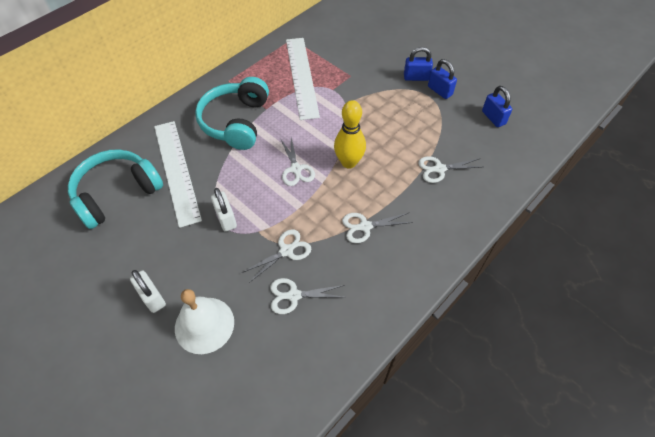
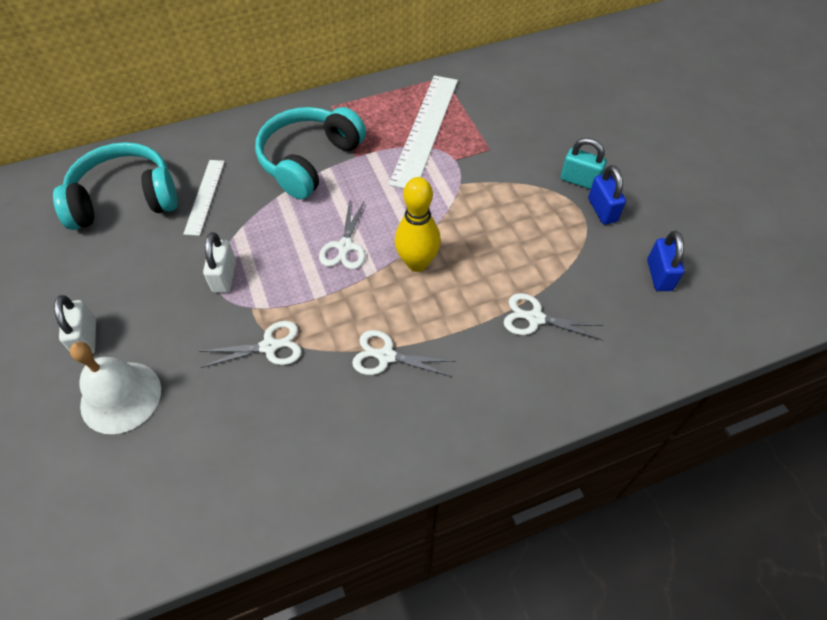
camera: 25 degrees right, 0 degrees up
white ruler [154,121,202,228] -> white ruler [183,160,225,236], size x0.56
white scissors [270,278,346,314] -> none
blue padlock [404,47,433,81] -> turquoise padlock [561,138,607,189]

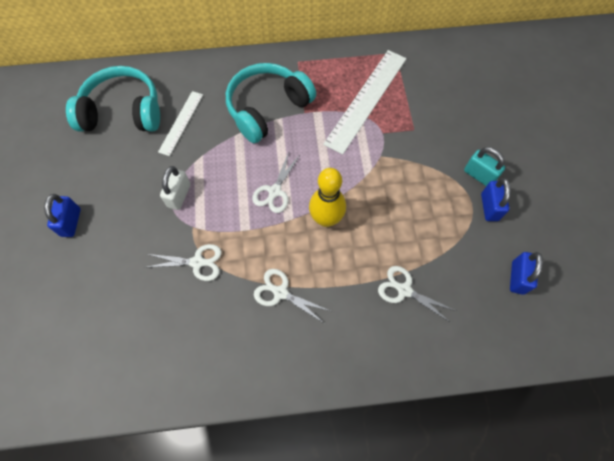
camera: 15 degrees right, 10 degrees up
white padlock [54,295,96,354] -> blue padlock [44,194,81,237]
white bell [70,342,161,434] -> none

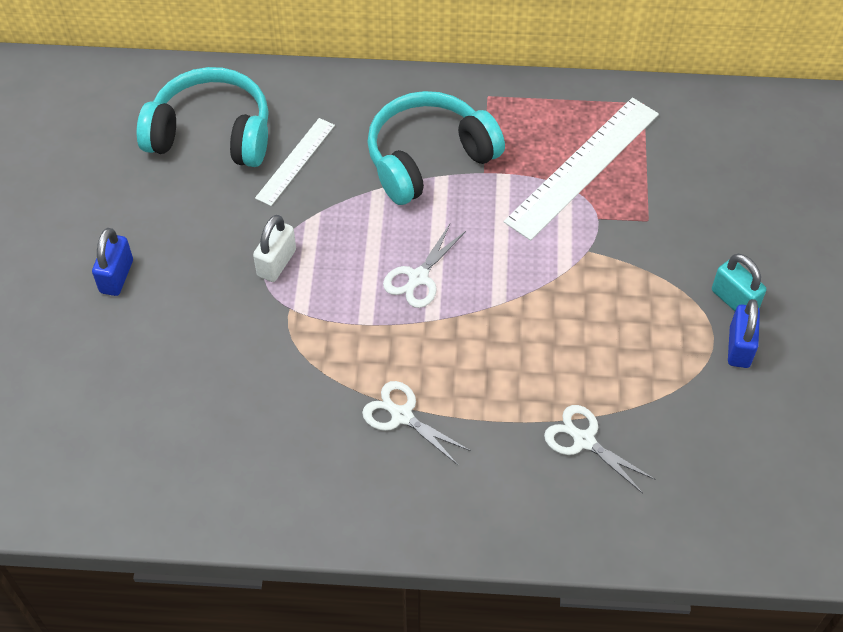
camera: 10 degrees right, 10 degrees down
white scissors [148,244,222,281] -> none
yellow bowling pin [309,168,346,227] -> none
blue padlock [510,252,543,295] -> none

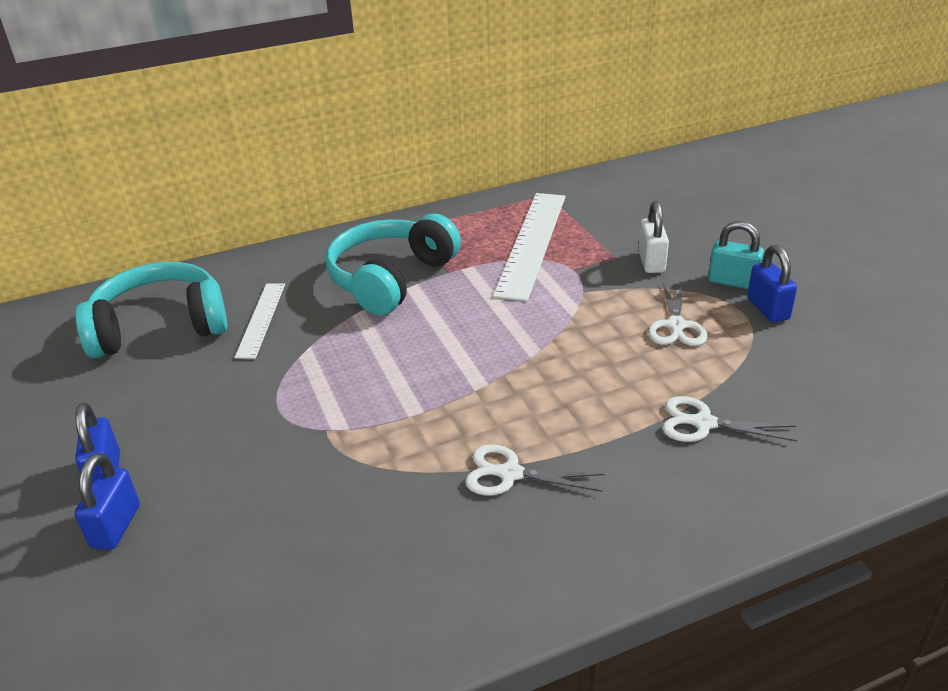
camera: 25 degrees left, 20 degrees down
white padlock [253,215,296,282] -> white padlock moved to [638,201,669,273]
white scissors [383,224,466,308] -> white scissors moved to [648,283,707,346]
none -> blue padlock [74,453,140,550]

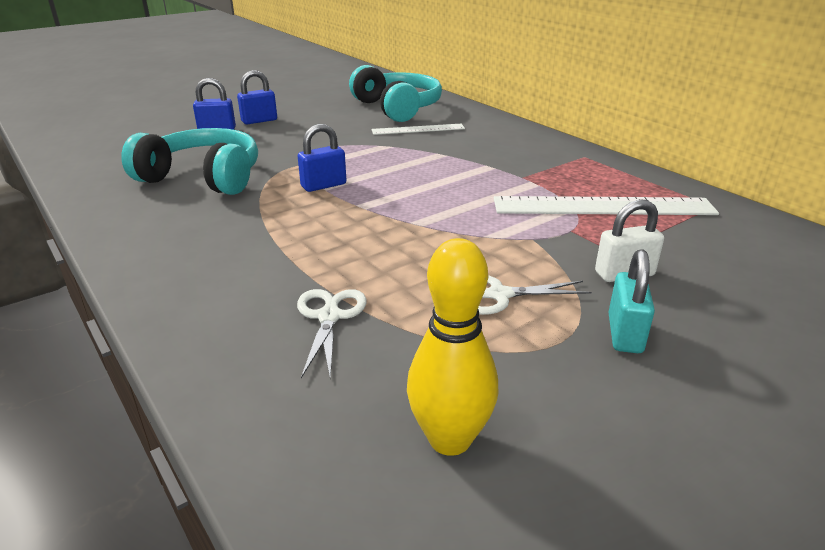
camera: 75 degrees right, 5 degrees down
turquoise headphones [326,214,461,316] -> turquoise headphones moved to [121,128,258,195]
white scissors [465,444,605,496] -> none
blue padlock [747,245,797,322] -> blue padlock moved to [298,124,346,192]
none -> yellow bowling pin [407,238,498,456]

